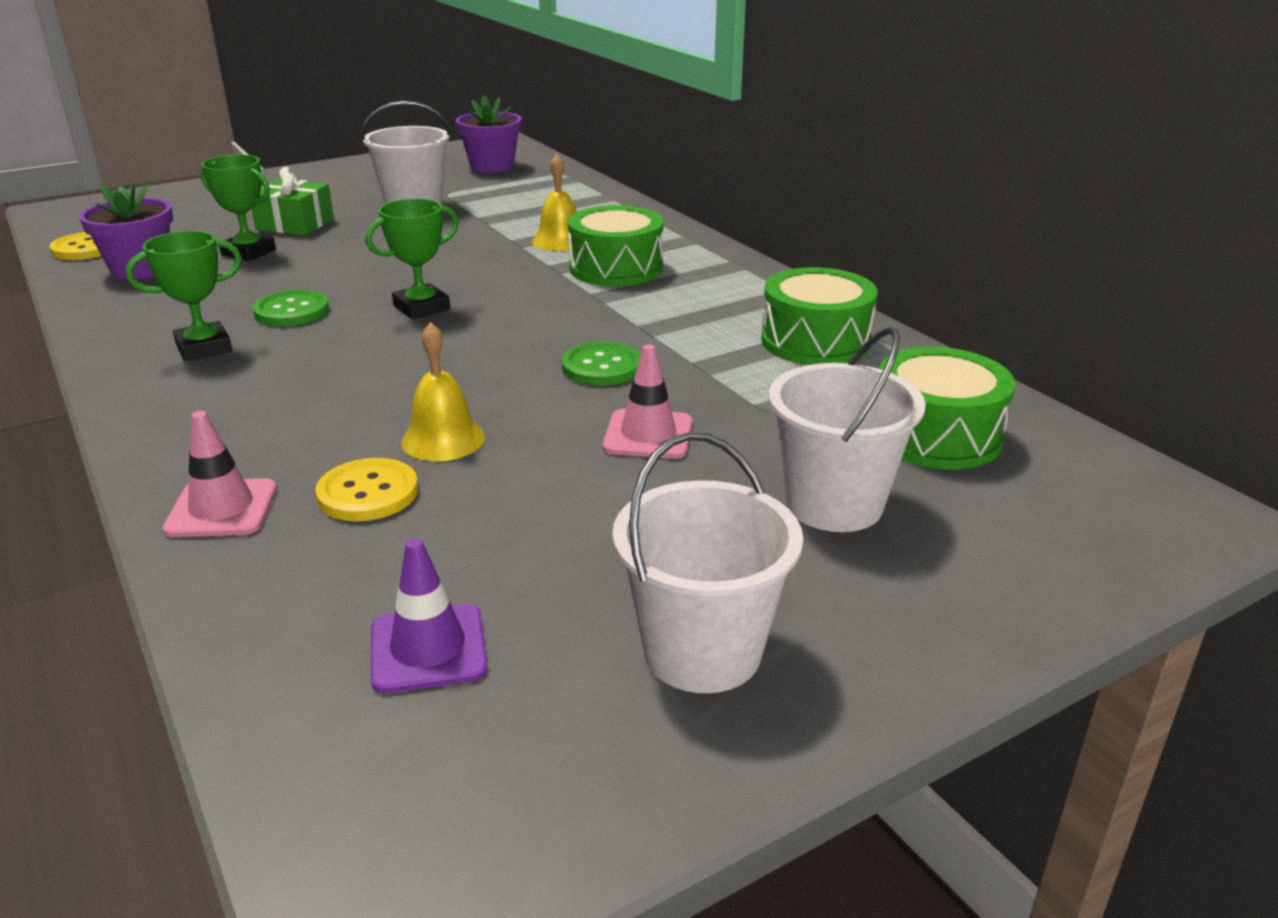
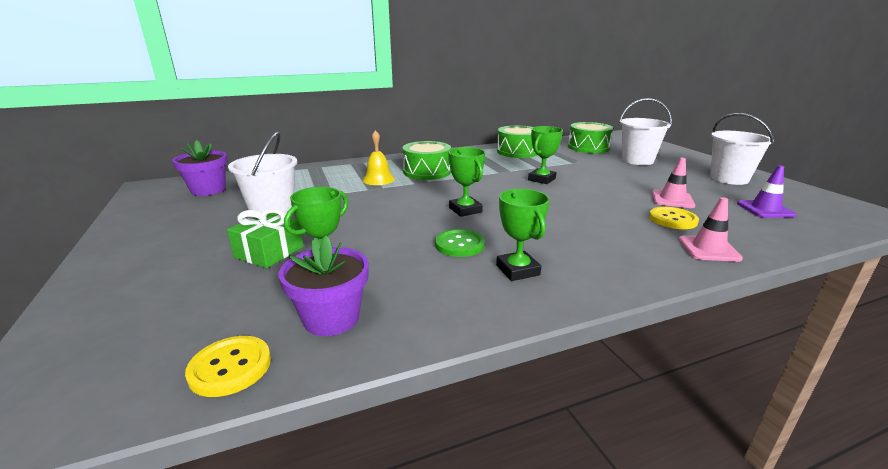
camera: 80 degrees left, 5 degrees down
yellow bell [401,322,485,461] -> none
green button [561,341,641,386] -> green trophy [528,126,563,184]
pink traffic cone [603,344,692,459] -> pink traffic cone moved to [652,158,695,208]

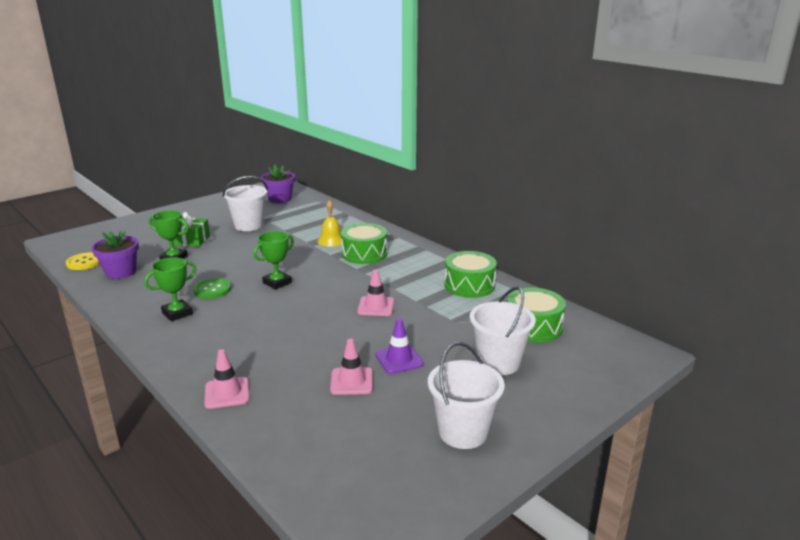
camera: 70 degrees right, 0 degrees up
green trophy [528,126,563,184] -> pink traffic cone [357,269,394,316]
yellow button [649,207,699,229] -> none
purple traffic cone [737,165,797,218] -> purple traffic cone moved to [376,318,424,374]

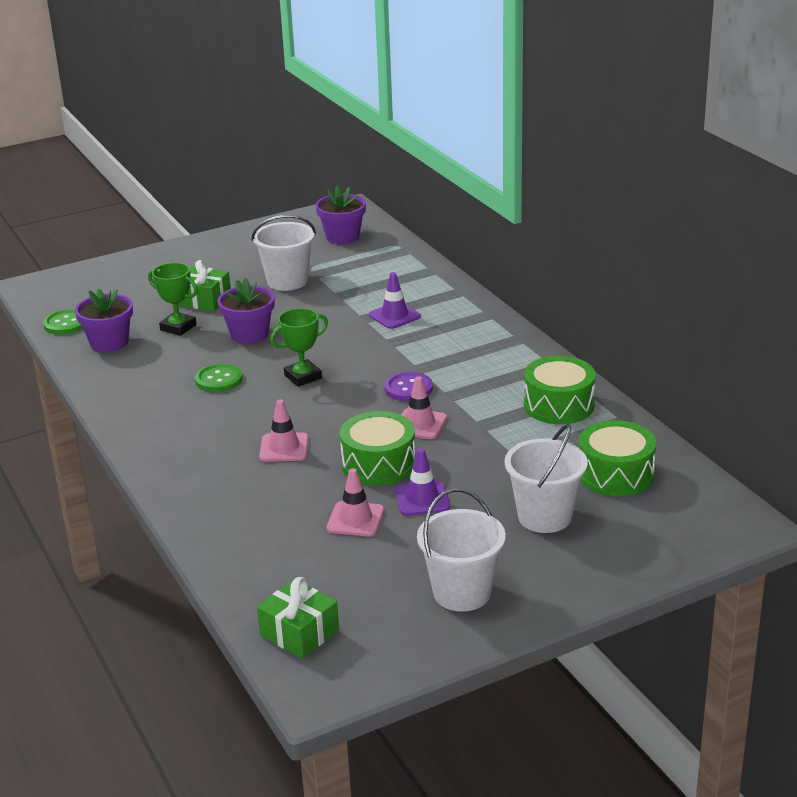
camera: 15 degrees right, 5 degrees up
yellow button [66,252,100,270] -> green button [43,309,83,335]
green trophy [144,257,196,321] -> none
pink traffic cone [205,349,250,409] -> pink traffic cone moved to [259,399,309,462]
yellow bell [317,200,342,247] -> purple traffic cone [369,272,421,329]
green drum [341,223,387,264] -> green drum moved to [340,411,416,485]
none -> purple flower pot [217,278,275,344]
none -> green gift [257,577,339,659]
none -> purple button [384,372,433,401]

